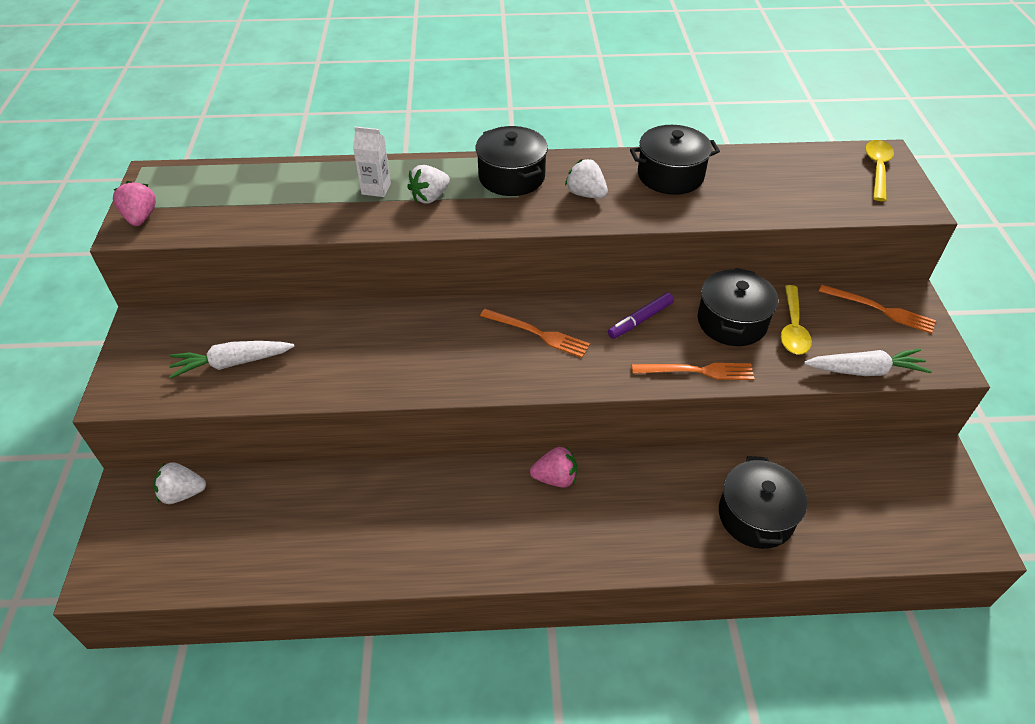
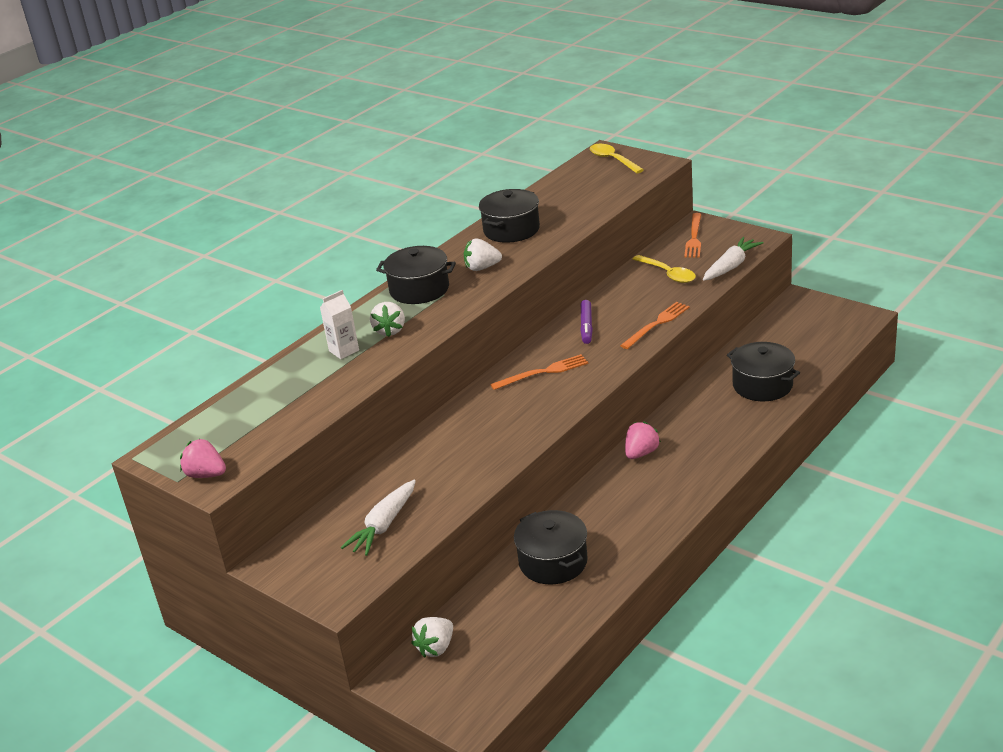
camera: 45 degrees left, 15 degrees down
black pot [698,268,778,346] -> black pot moved to [514,510,588,585]
orange fork [819,285,936,334] -> orange fork turned 120 degrees clockwise [684,213,701,258]

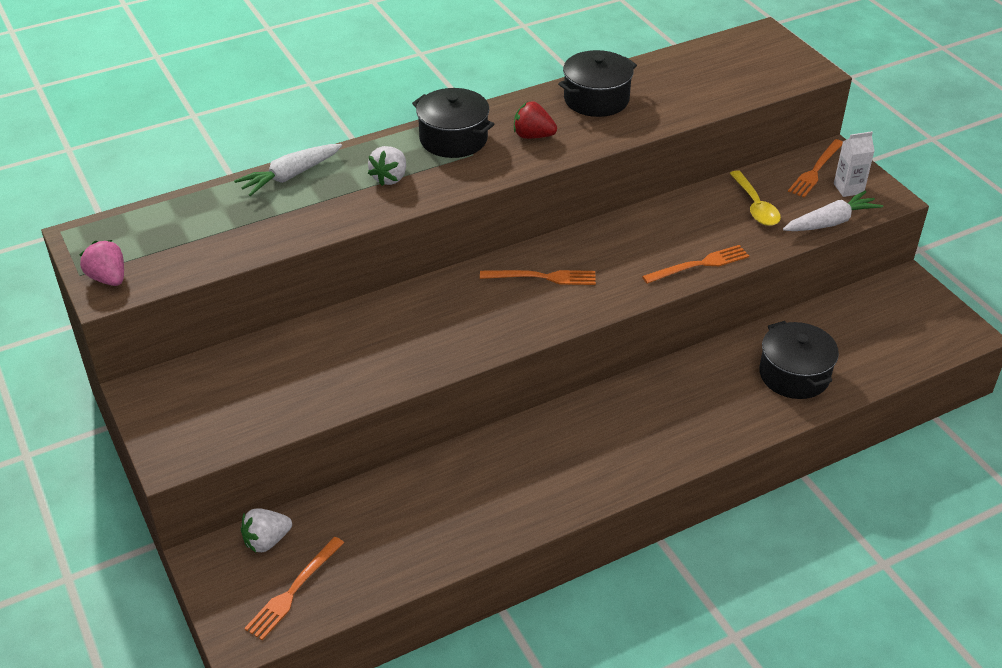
camera: 20 degrees right, 10 degrees up
white carton [320,290,359,359] -> white carton moved to [834,131,874,197]
white carrot [341,480,416,556] -> white carrot moved to [234,144,342,196]
white strawberry [464,238,502,271] -> red strawberry [514,102,557,139]
black pot [514,510,588,585] -> none
purple marker [580,300,593,344] -> none
yellow spoon [590,144,644,173] -> none
pink strawberry [625,422,661,459] -> none
none -> orange fork [244,537,344,640]

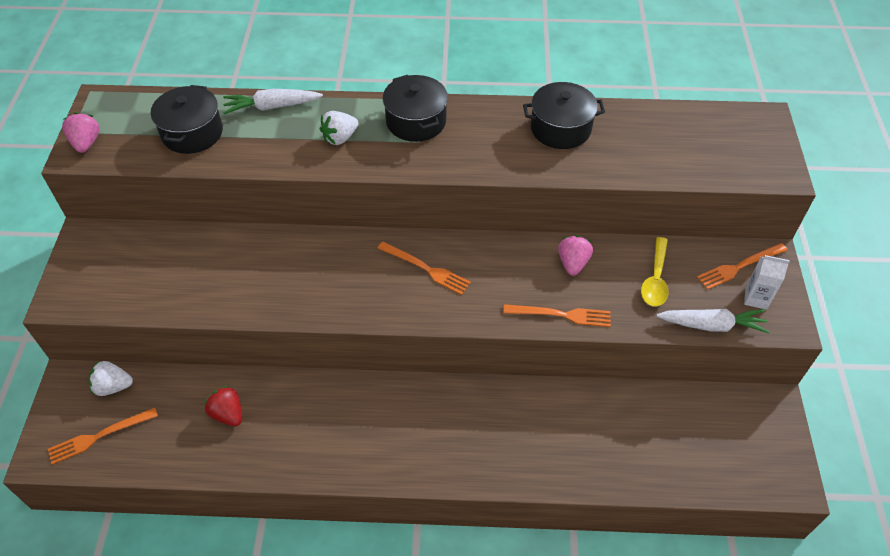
camera: 30 degrees right, 10 degrees up
red strawberry [514,102,557,139] -> red strawberry moved to [204,386,242,426]
black pot [759,321,839,399] -> black pot moved to [151,85,223,154]
none -> pink strawberry [558,235,593,276]

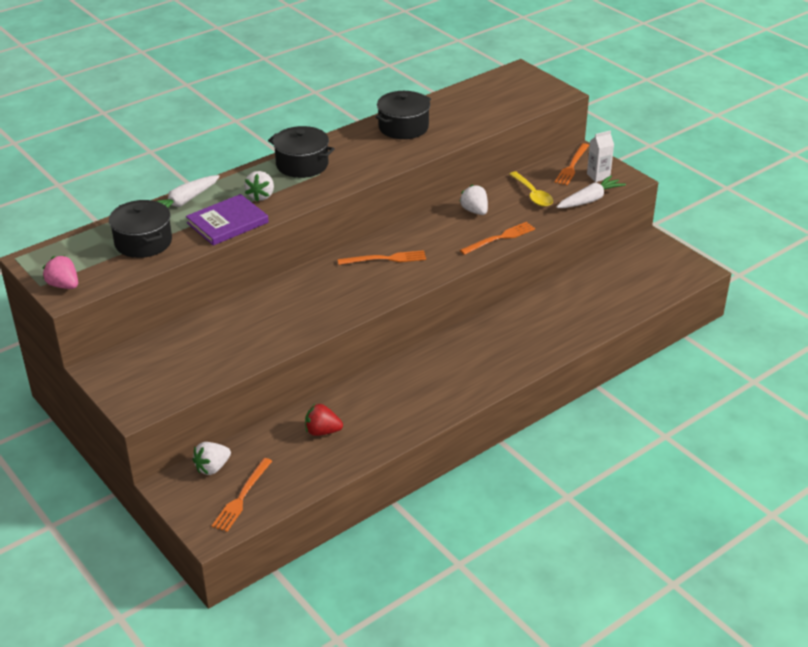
camera: 40 degrees left, 15 degrees down
pink strawberry [558,235,593,276] -> white strawberry [459,184,488,215]
none -> purple book [186,194,269,246]

